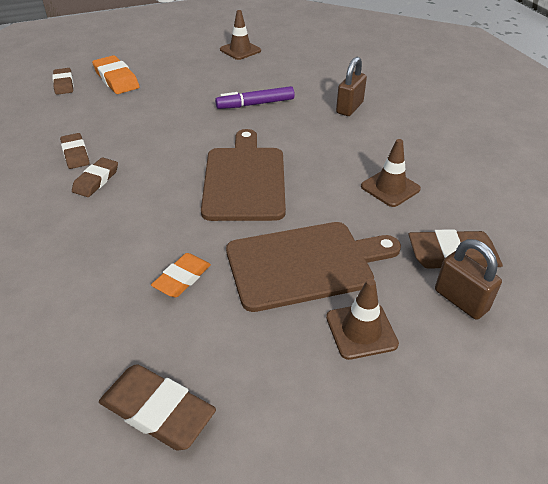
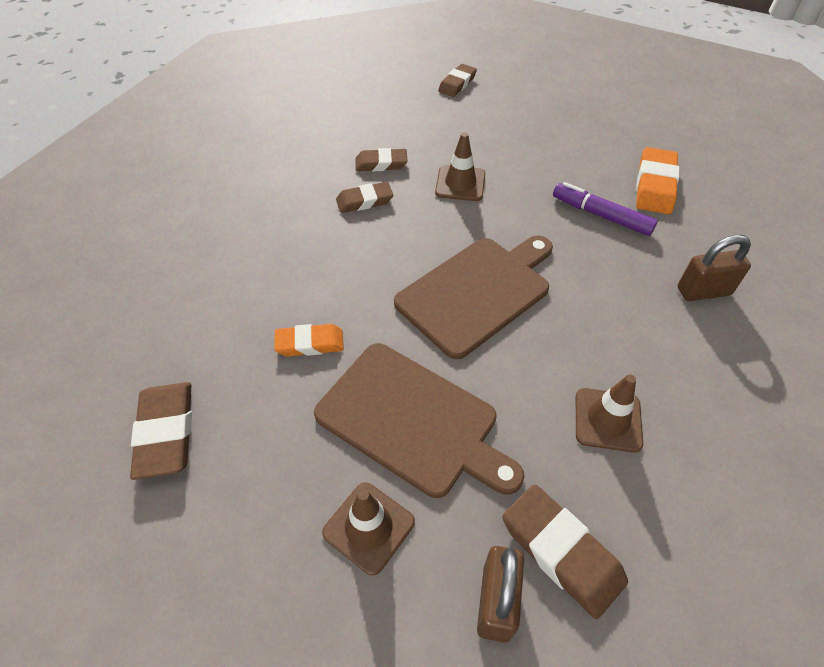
camera: 50 degrees right, 10 degrees up
brown eraser [60,133,90,169] -> brown eraser turned 60 degrees clockwise [355,148,408,172]
orange eraser [92,55,140,94] -> orange eraser moved to [636,147,679,214]
brown traffic cone [220,10,261,60] -> brown traffic cone moved to [435,132,485,201]

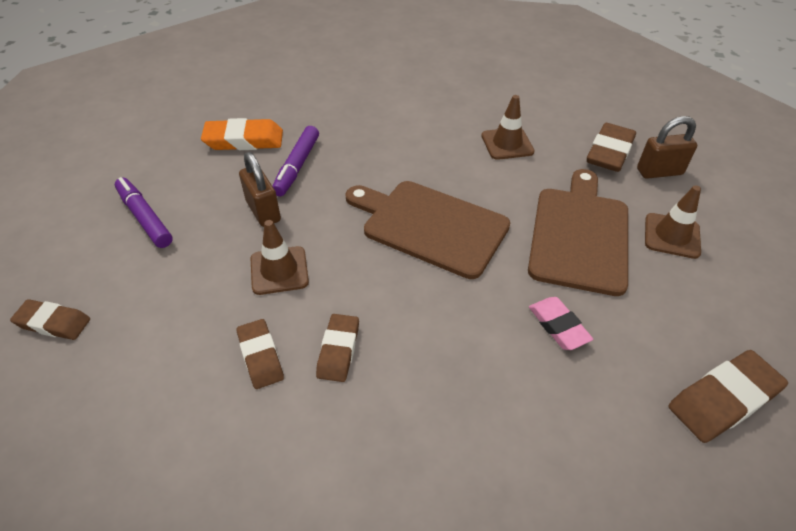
camera: 110 degrees left, 5 degrees down
orange eraser [274,324,344,357] -> pink eraser [529,297,593,350]
brown eraser [336,182,393,213] -> brown eraser turned 45 degrees clockwise [316,314,359,382]
brown padlock [678,235,751,301] -> brown padlock moved to [239,152,281,227]
none -> purple marker [115,177,173,248]

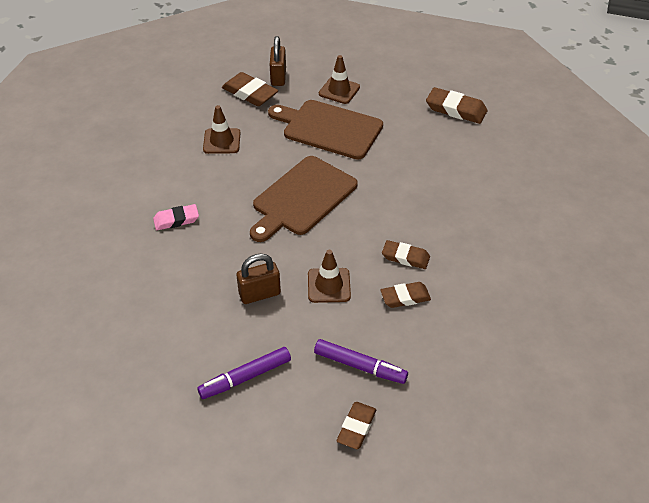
camera: 80 degrees left, 0 degrees up
orange eraser [201,118,283,150] -> none
purple marker [273,126,319,196] -> purple marker moved to [314,339,408,384]
pink eraser [529,297,593,350] -> pink eraser moved to [153,204,199,230]
brown eraser [669,350,788,443] -> brown eraser turned 45 degrees counterclockwise [426,87,487,124]

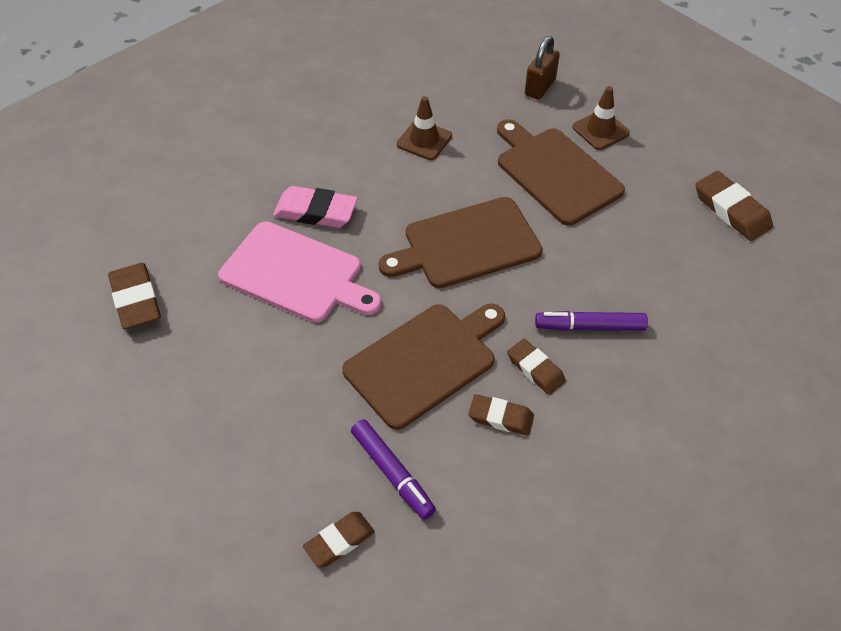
camera: 30 degrees right, 5 degrees up
pink eraser [153,204,199,230] -> pink eraser [273,186,358,228], size x1.51
purple marker [197,347,291,399] -> purple marker moved to [535,311,648,331]
brown eraser [222,72,279,106] -> brown eraser moved to [108,263,161,329]
brown padlock [236,254,281,304] -> none
brown traffic cone [308,250,351,303] -> brown cutting board [342,304,505,430]
none -> pink cutting board [218,221,382,322]

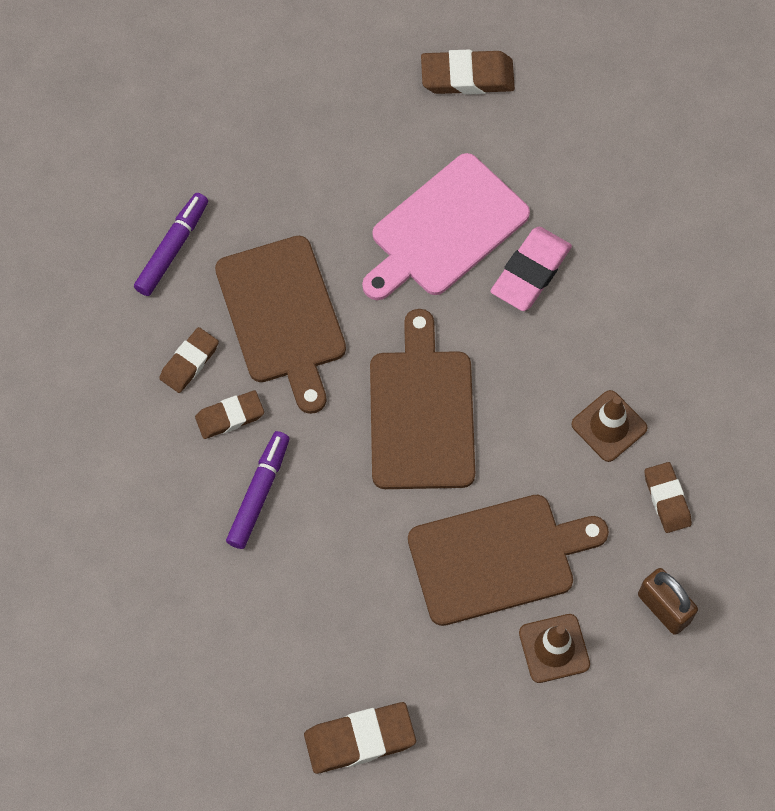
camera: 110 degrees right, 15 degrees up
brown eraser [303,512,375,567] -> brown eraser moved to [644,462,692,533]
purple marker [351,419,436,520] -> purple marker turned 135 degrees clockwise [134,193,208,296]

